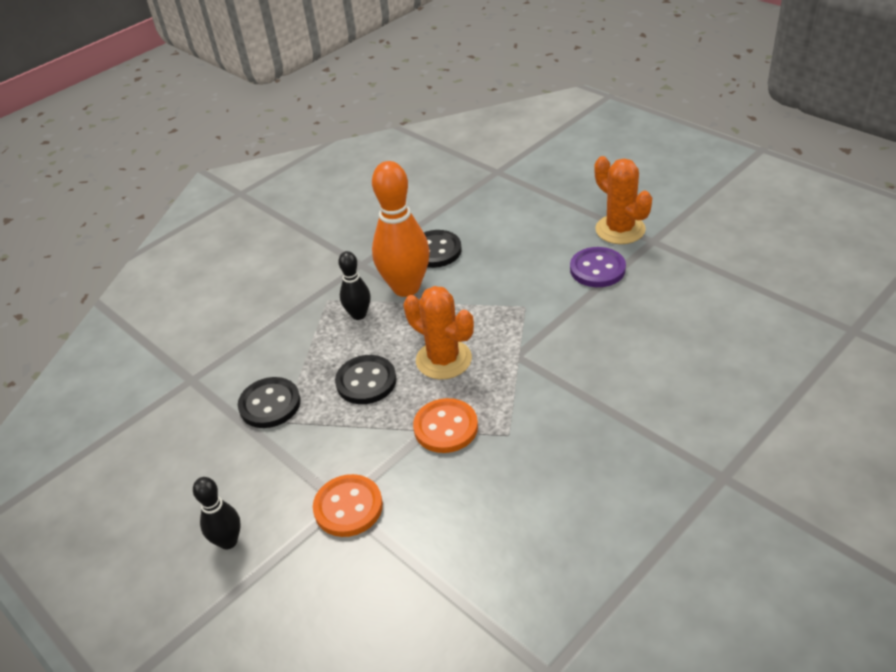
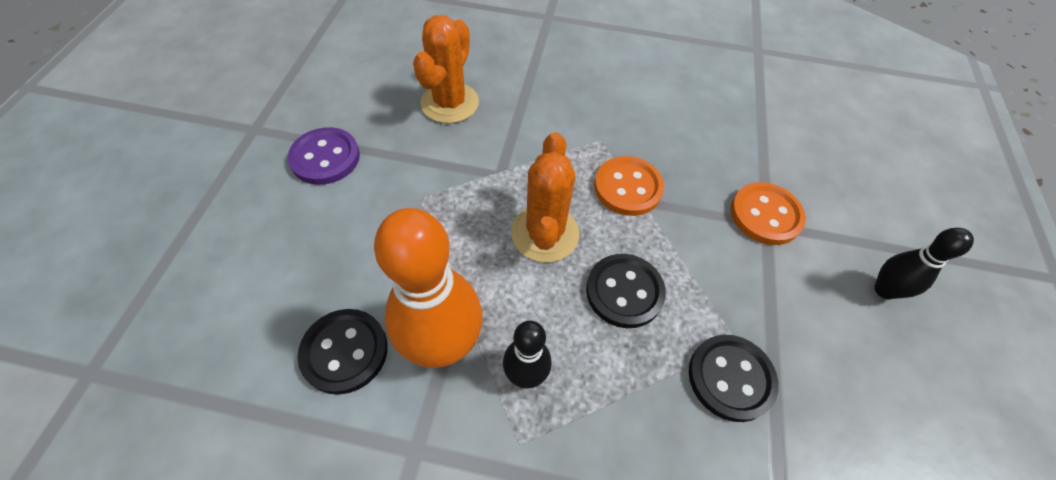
camera: 130 degrees left, 15 degrees up
orange cactus [594,156,652,244] -> orange cactus moved to [413,15,479,123]

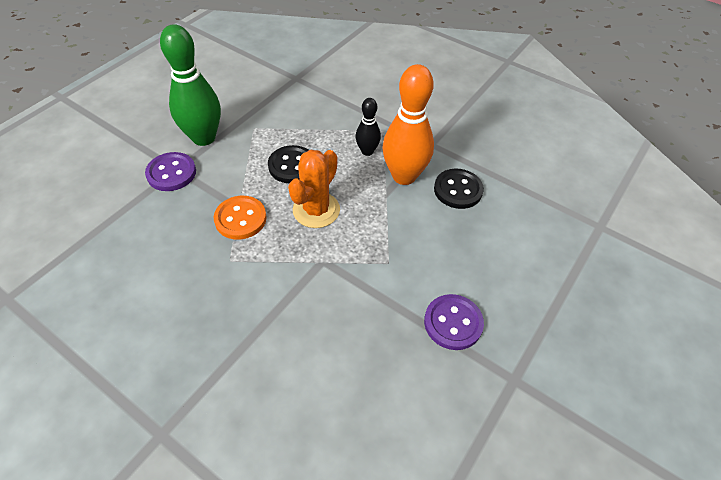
camera: 155 degrees left, 5 degrees down
orange cactus [413,15,479,123] -> none
black button [689,335,779,422] -> none
orange button [731,182,806,245] -> purple button [145,152,196,191]
black bowling pin [874,228,974,299] -> none
none -> green bowling pin [160,24,221,146]

